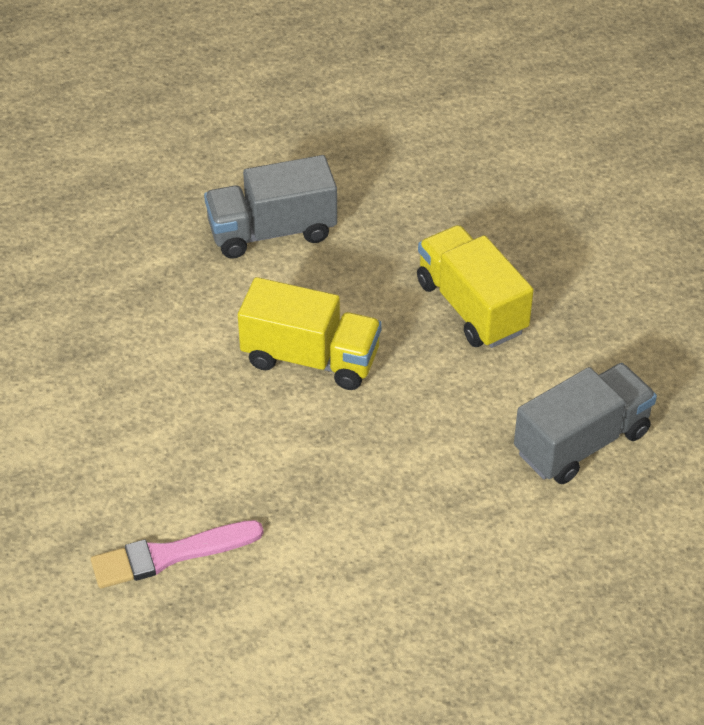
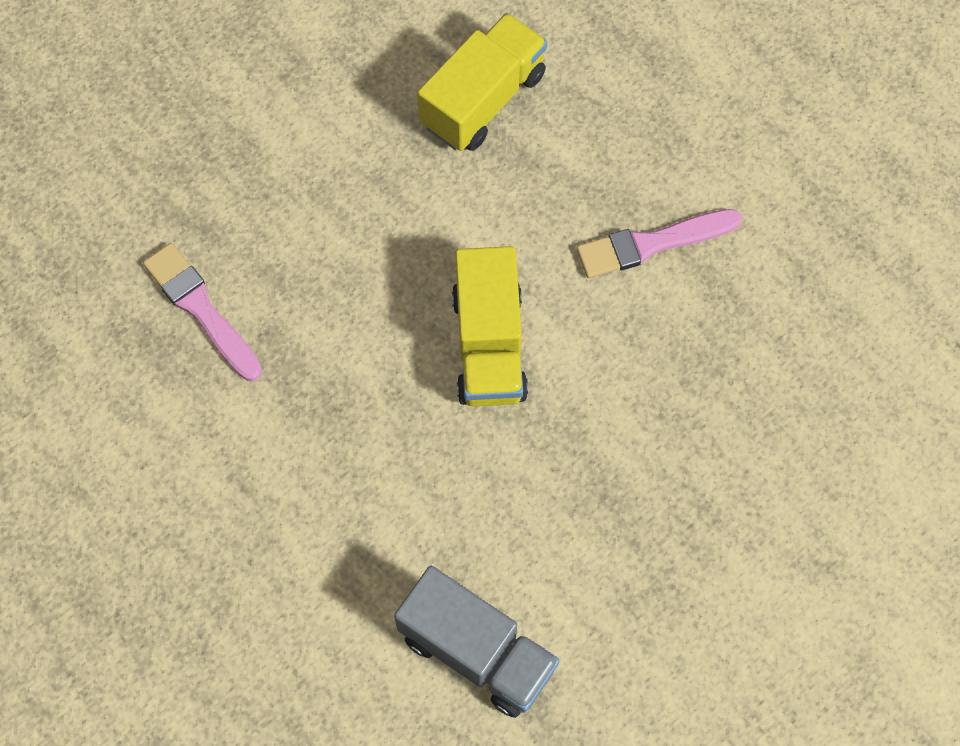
camera: 70 degrees right, 20 degrees up
grey truck [204,155,337,259] -> pink brush [576,209,742,278]
yellow truck [417,225,534,348] -> yellow truck moved to [418,13,547,151]

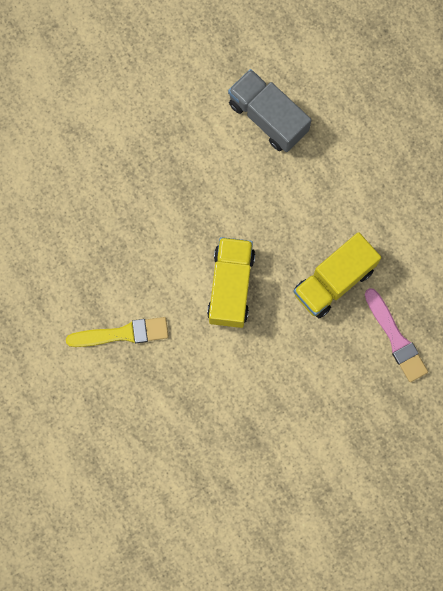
camera: 170 degrees left, 10 degrees up
yellow truck [418,13,547,151] -> yellow truck moved to [293,232,381,318]
pink brush [576,209,742,278] -> yellow brush [66,317,169,347]

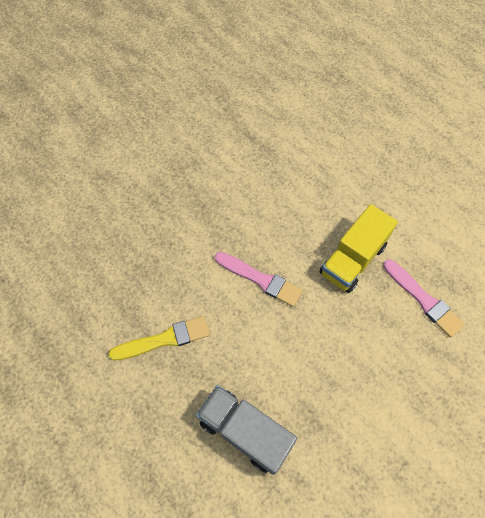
camera: 10 degrees left, 15 degrees down
yellow truck [207,237,255,328] -> pink brush [215,252,303,307]
grey truck [228,69,311,152] -> grey truck moved to [196,385,297,475]

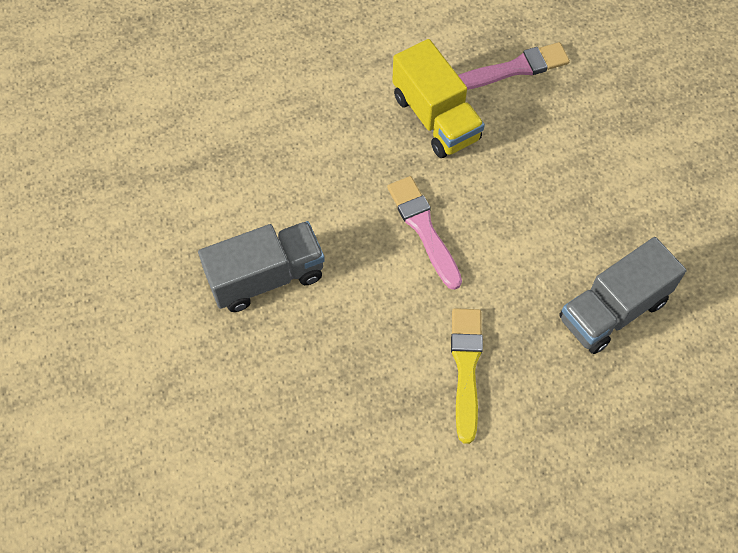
camera: 70 degrees left, 0 degrees up
pink brush [215,252,303,307] -> pink brush turned 75 degrees counterclockwise [387,176,462,290]
none -> grey truck [198,221,325,312]

